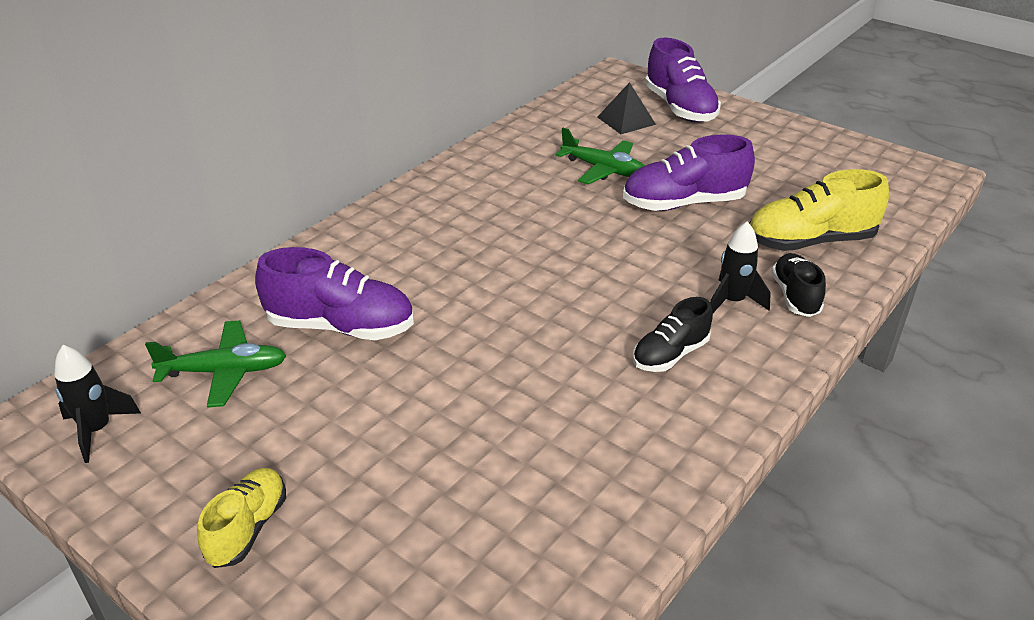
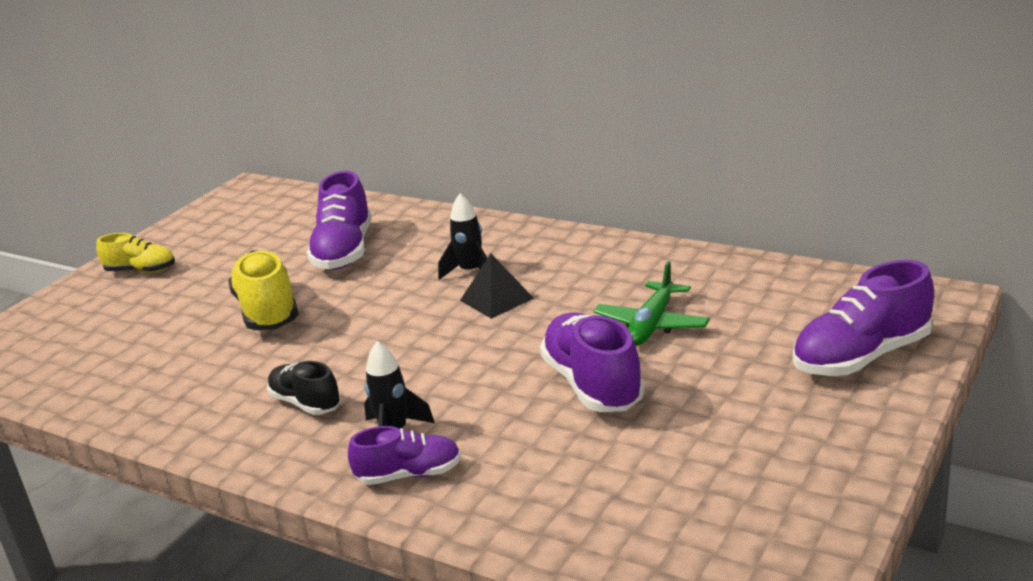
camera: 85 degrees right, 10 degrees down
black rocket [54,345,141,463] -> black rocket moved to [438,194,487,280]
green plane [145,321,287,408] -> none
black pyramid [598,82,656,134] -> black pyramid moved to [460,253,534,319]
yellow shoe [749,169,889,251] -> yellow shoe moved to [228,250,299,330]
black shoe [771,253,826,317] -> purple shoe [348,426,461,485]

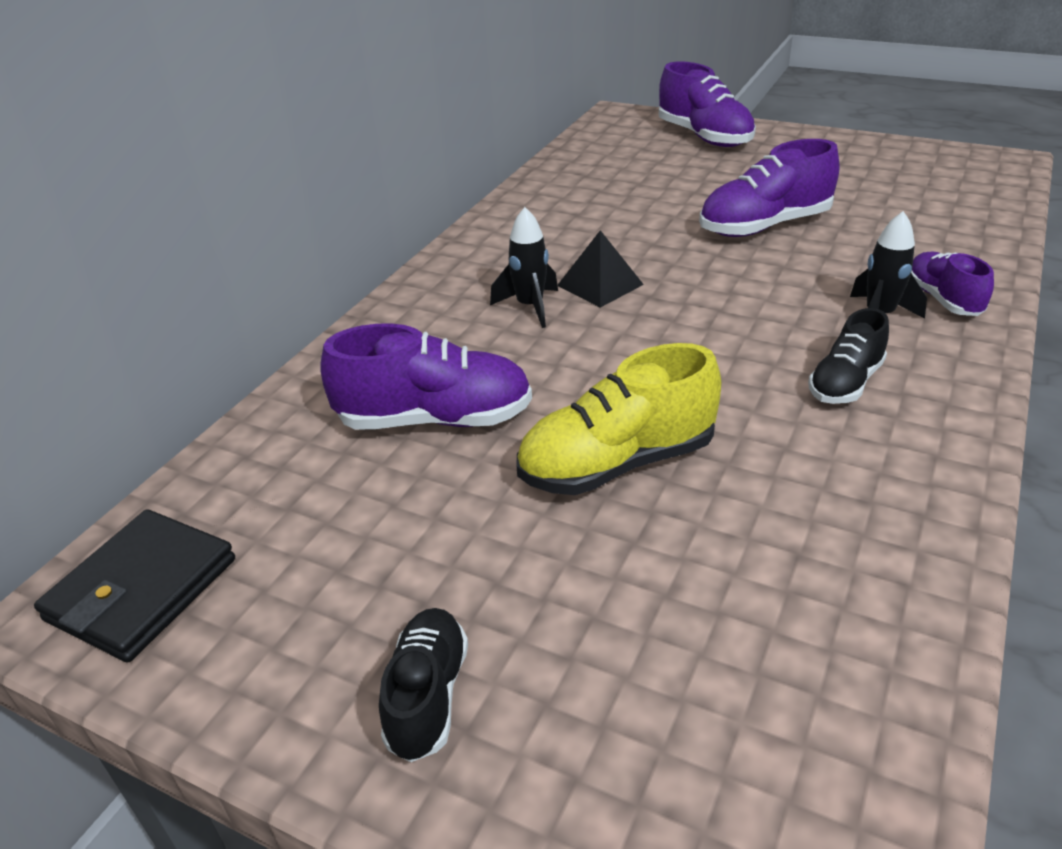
camera: 95 degrees left, 10 degrees up
yellow shoe [96,233,175,273] -> black shoe [379,608,468,762]
green plane [594,261,710,346] -> none
none -> black wallet [34,509,235,662]

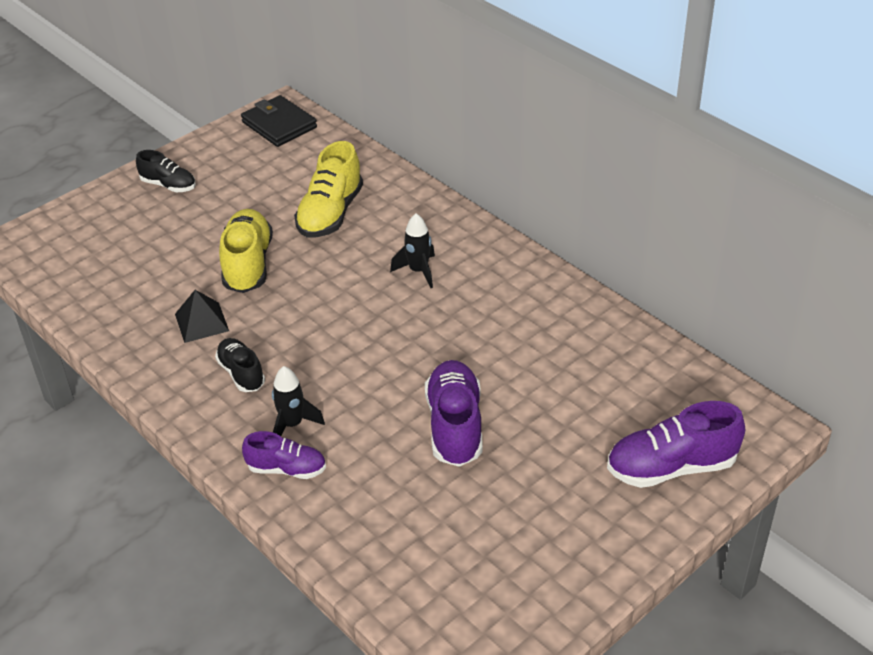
camera: 110 degrees right, 5 degrees up
purple shoe [320,323,532,430] -> yellow shoe [294,141,363,237]
black pyramid [558,230,644,308] -> black pyramid moved to [175,290,229,343]

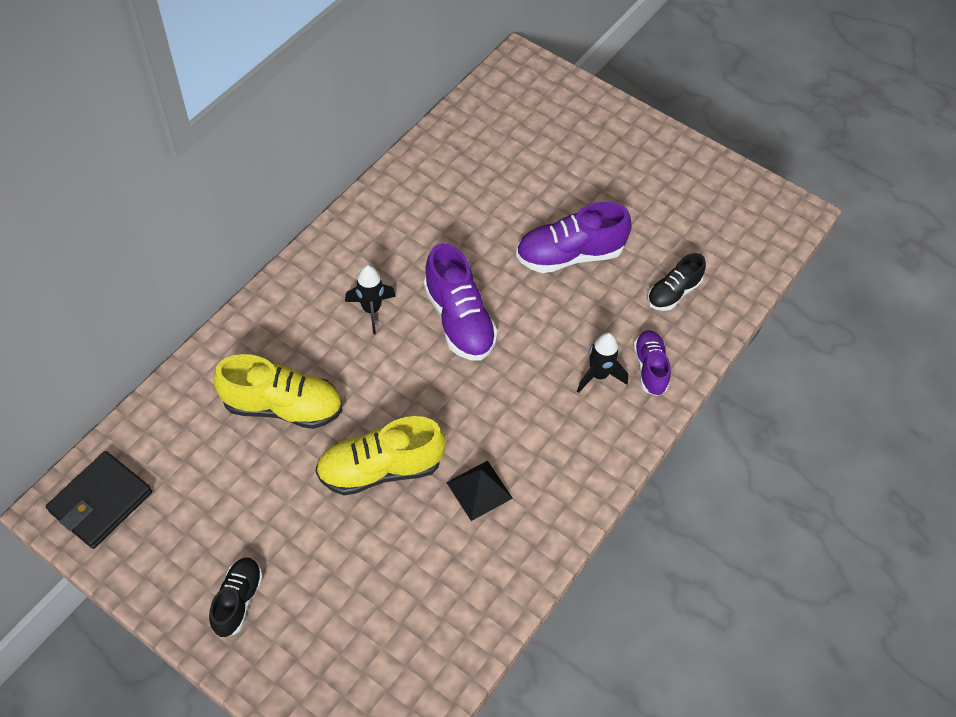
camera: 105 degrees left, 15 degrees up
black shoe [215,338,265,392] -> black shoe moved to [647,253,706,311]
purple shoe [607,401,745,488] -> purple shoe moved to [423,243,498,361]

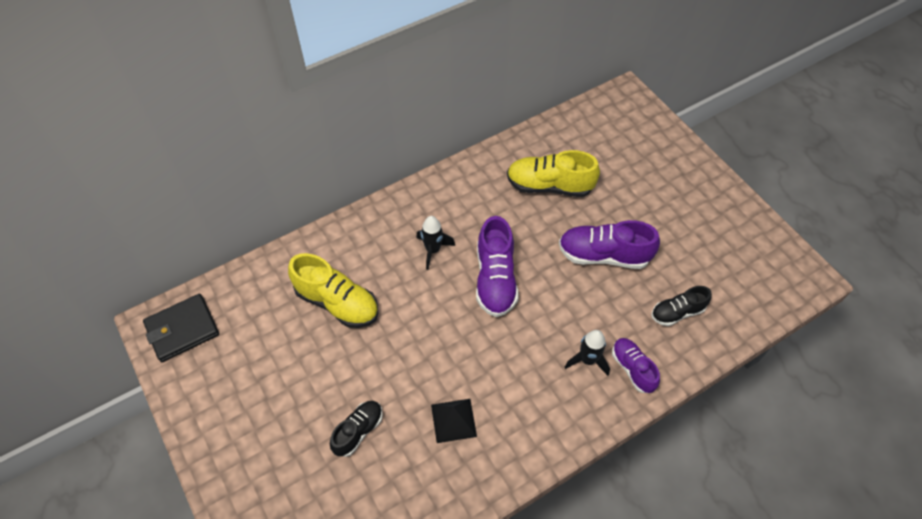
camera: 25 degrees right, 0 degrees up
black shoe [209,558,263,637] -> black shoe moved to [330,401,383,457]
yellow shoe [315,416,446,495] -> yellow shoe moved to [507,150,600,197]
purple shoe [633,330,671,396] -> purple shoe turned 45 degrees counterclockwise [612,338,660,393]

